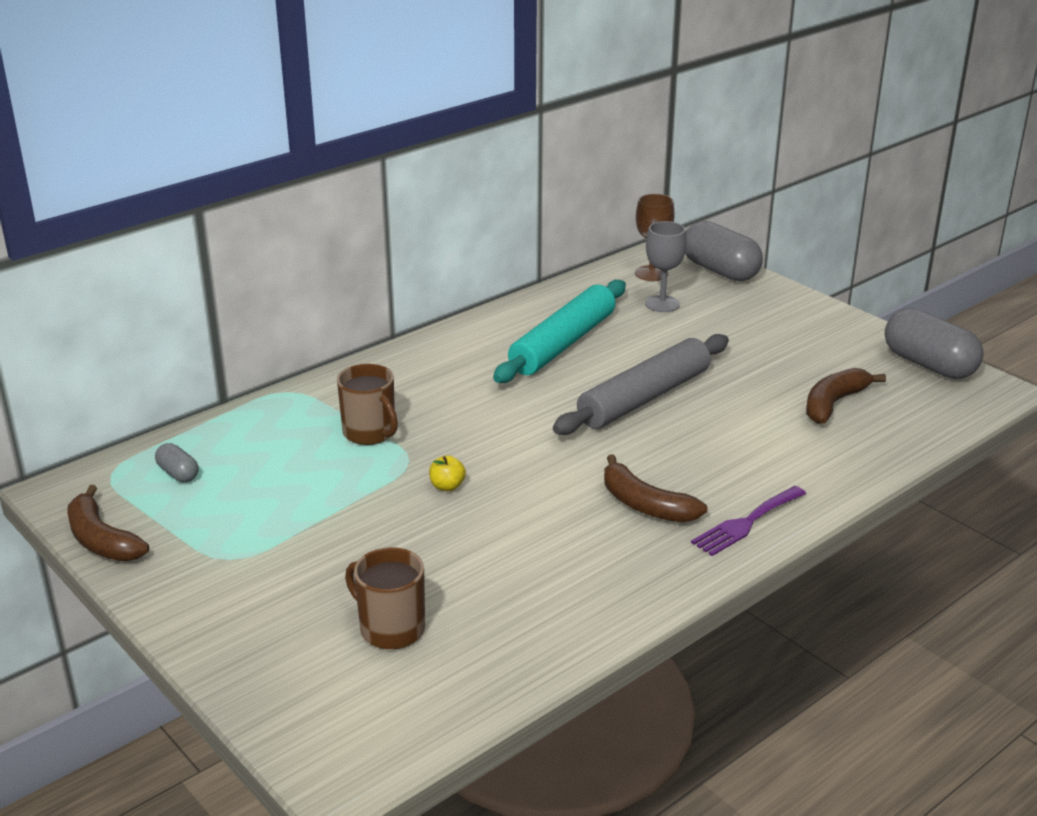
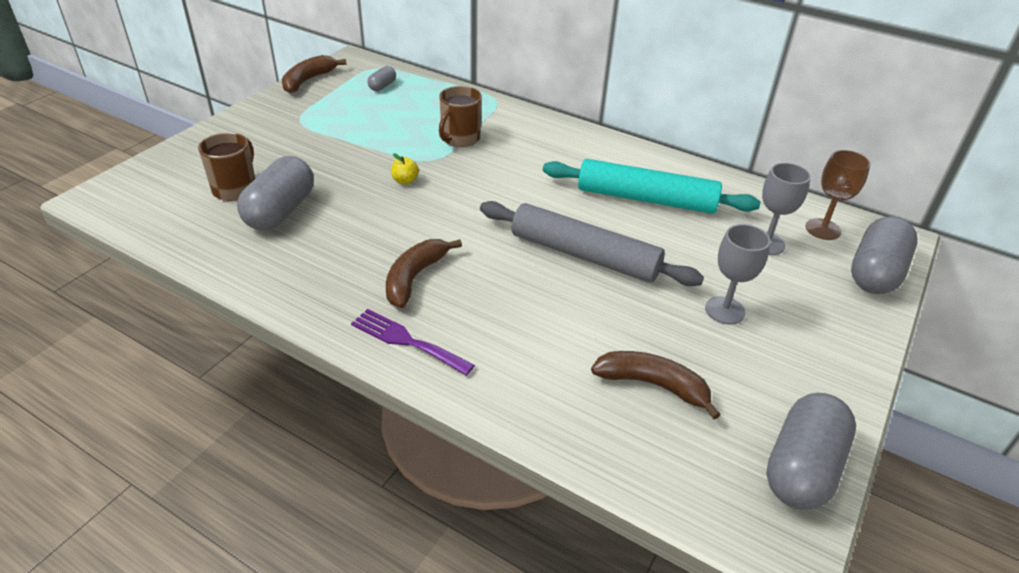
camera: 70 degrees right, 10 degrees up
none -> grey capsule [237,156,314,231]
none -> grey goblet [705,224,770,324]

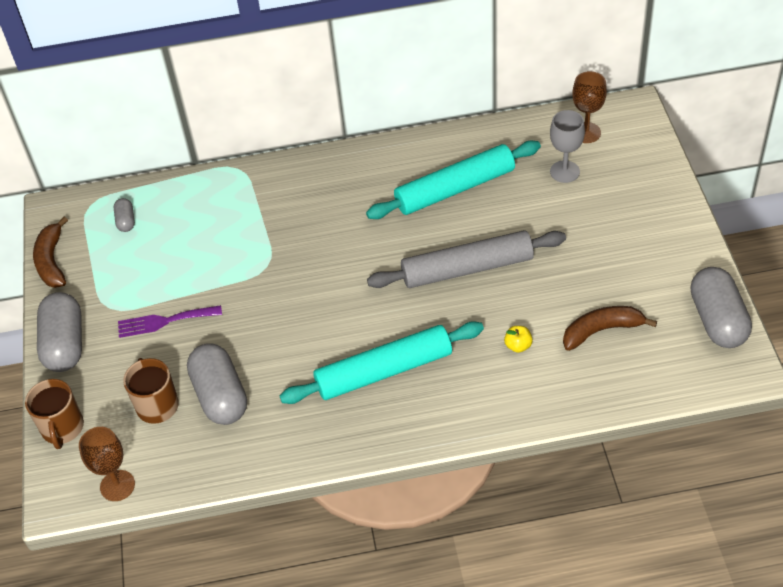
camera: 35 degrees left, 10 degrees up
purple fork [351,309,475,376] -> purple fork moved to [118,305,222,338]
brown banana [386,239,462,308] -> turquoise rolling pin [280,321,484,404]
yellow apple [391,153,419,185] -> yellow apple moved to [504,326,533,353]
brown mug [439,86,482,147] -> brown mug moved to [25,379,84,449]
grey goblet [705,224,770,324] -> none
grey capsule [851,216,918,294] -> grey capsule moved to [37,292,82,372]
none -> brown goblet [79,427,135,501]

